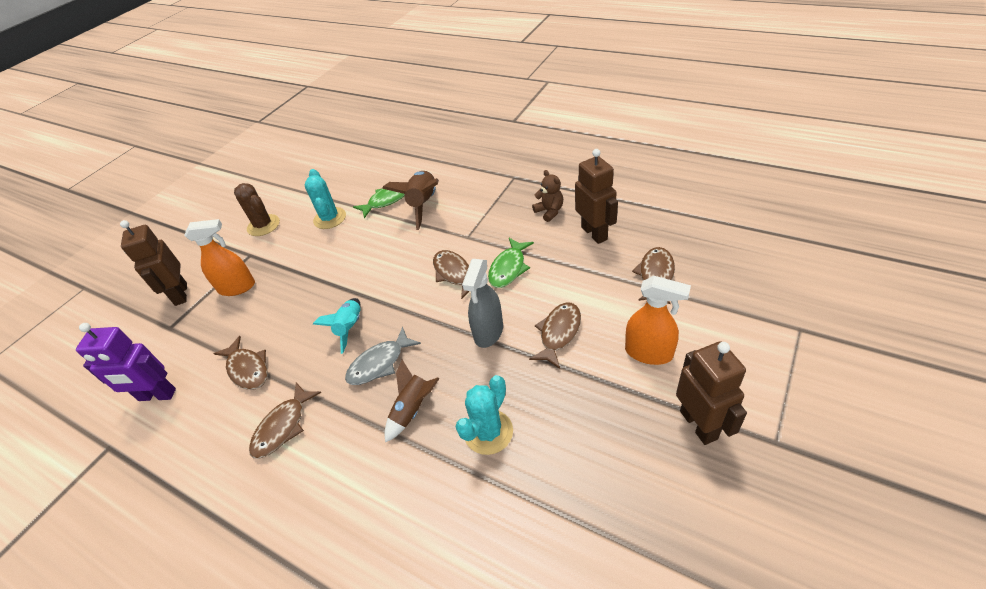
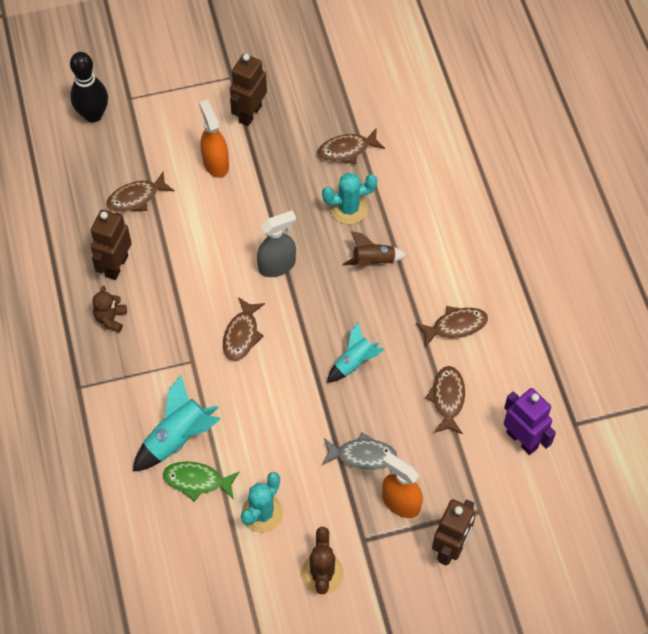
camera: 140 degrees left, 15 degrees up
grey fish [345,327,421,385] -> grey fish moved to [322,433,397,470]
brown rocket [382,171,439,230] -> turquoise rocket [133,375,221,471]
green fish [488,238,534,288] -> none
brown fish [529,303,581,369] -> brown fish moved to [317,129,385,164]
none -> black bowling pin [70,52,108,122]

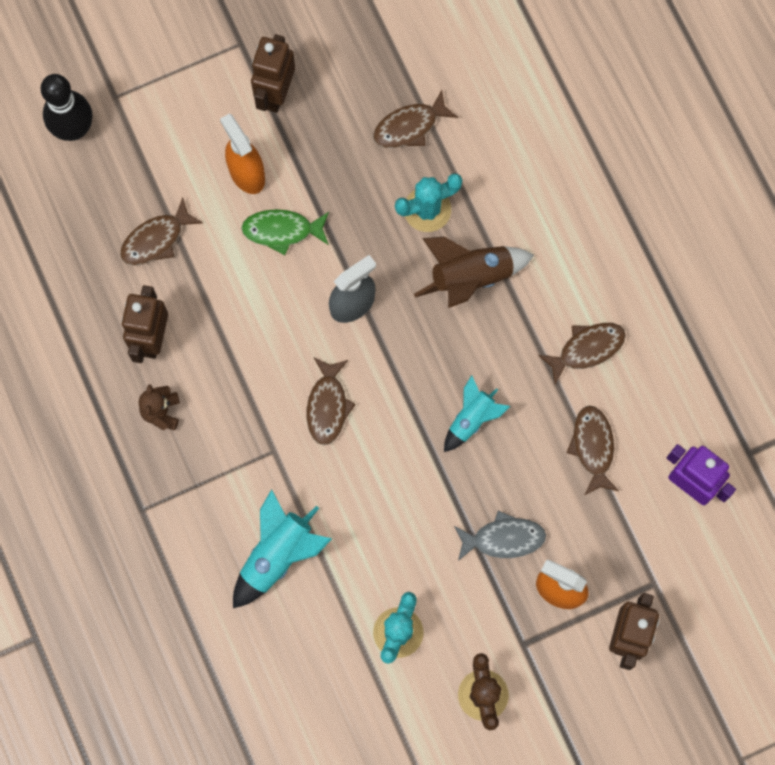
camera: 10 degrees left, 15 degrees up
green fish [163,461,239,502] -> green fish moved to [241,209,329,255]
brown rocket [343,231,407,265] -> brown rocket [414,237,534,308], size x1.54

